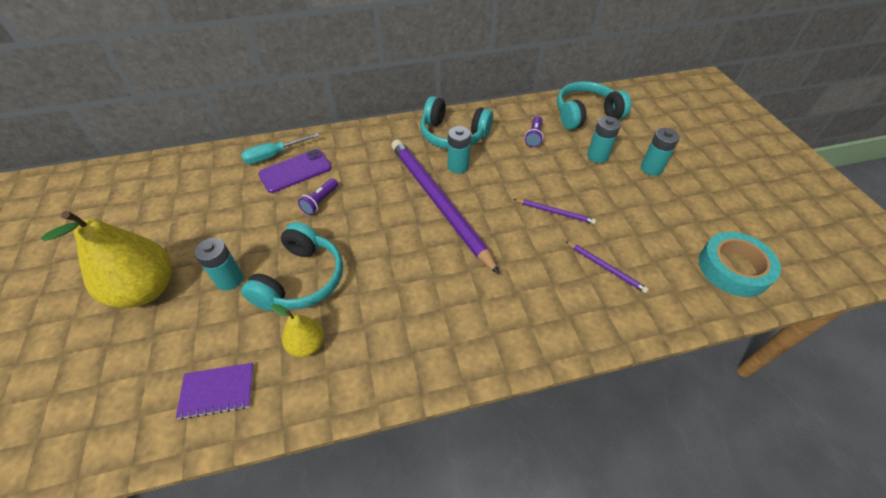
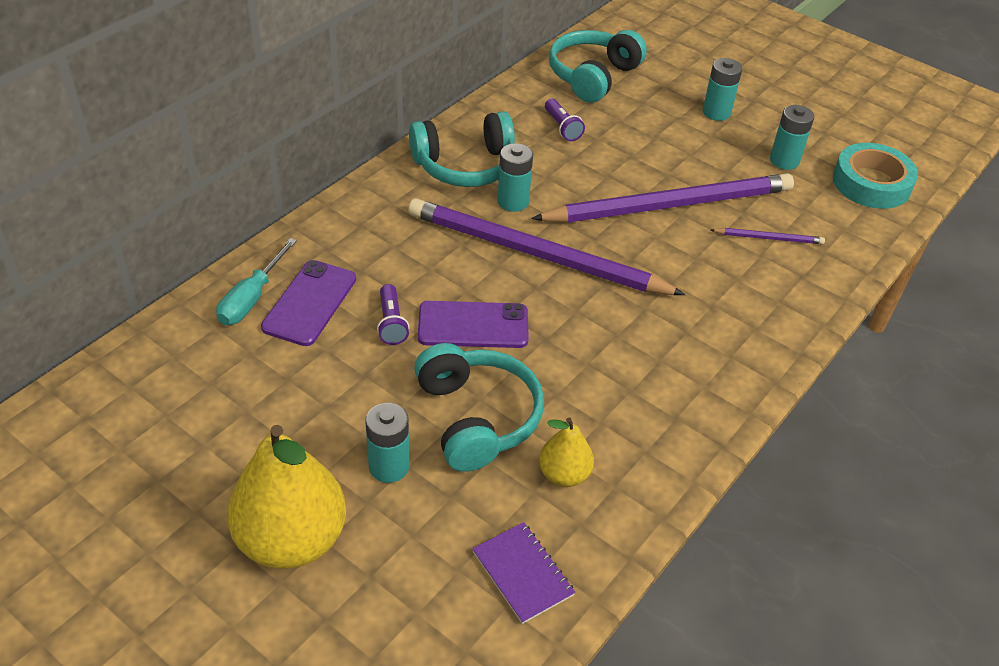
camera: 40 degrees left, 5 degrees down
purple notebook [176,363,254,420] -> purple notebook turned 75 degrees counterclockwise [472,522,575,624]
purple pencil [514,199,596,224] -> purple pencil [531,173,794,223], size x2.49
turquoise battery [587,116,621,163] -> turquoise battery moved to [770,105,814,170]
none -> purple phone [418,301,529,348]

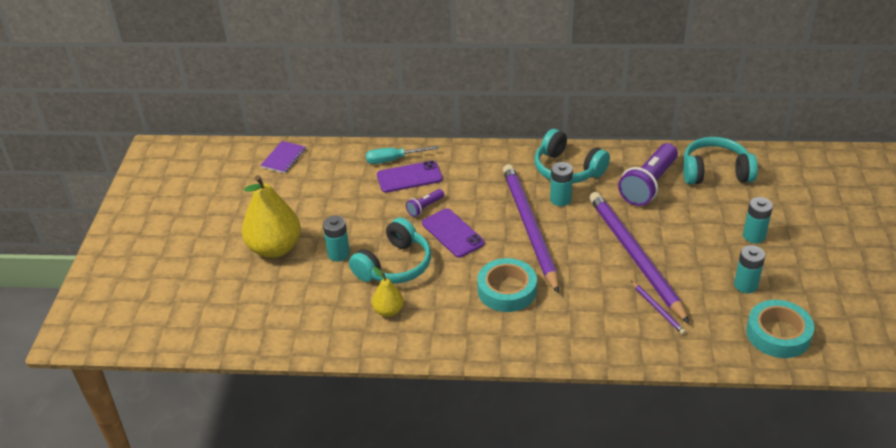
camera: 60 degrees right, 5 degrees down
purple notebook [472,522,575,624] -> purple notebook moved to [260,141,306,173]
purple pencil [531,173,794,223] -> purple pencil turned 150 degrees counterclockwise [589,192,690,324]
purple flashlight [545,99,585,141] -> purple flashlight [618,143,678,206], size x2.09
none -> turquoise tape [477,258,537,312]

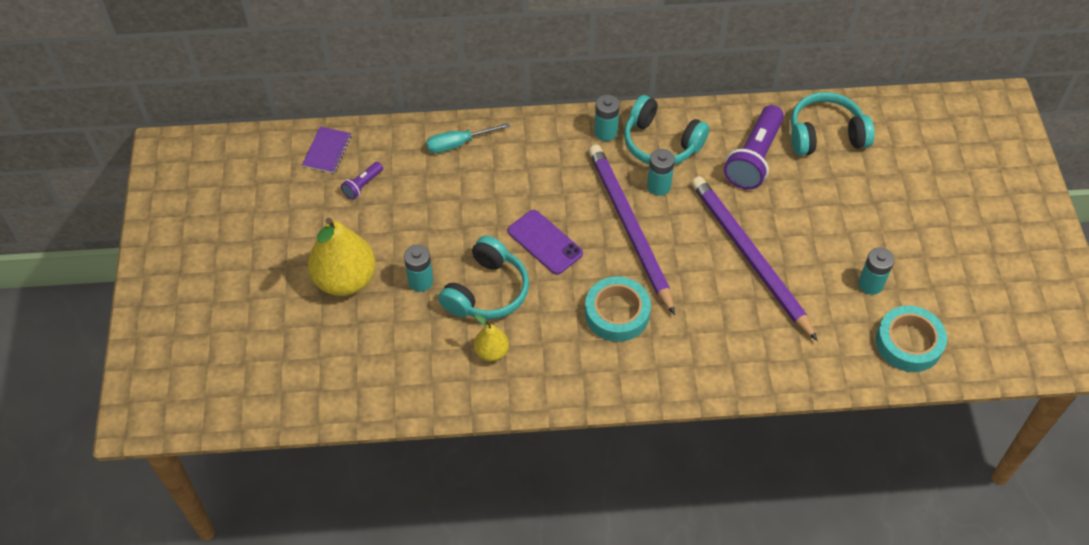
camera: 10 degrees left, 15 degrees up
purple phone [377,161,443,193] -> none
purple flashlight [406,189,444,217] -> purple flashlight moved to [341,162,383,200]
purple pencil [631,281,686,335] -> none
turquoise battery [743,197,773,243] -> turquoise battery moved to [594,95,620,141]

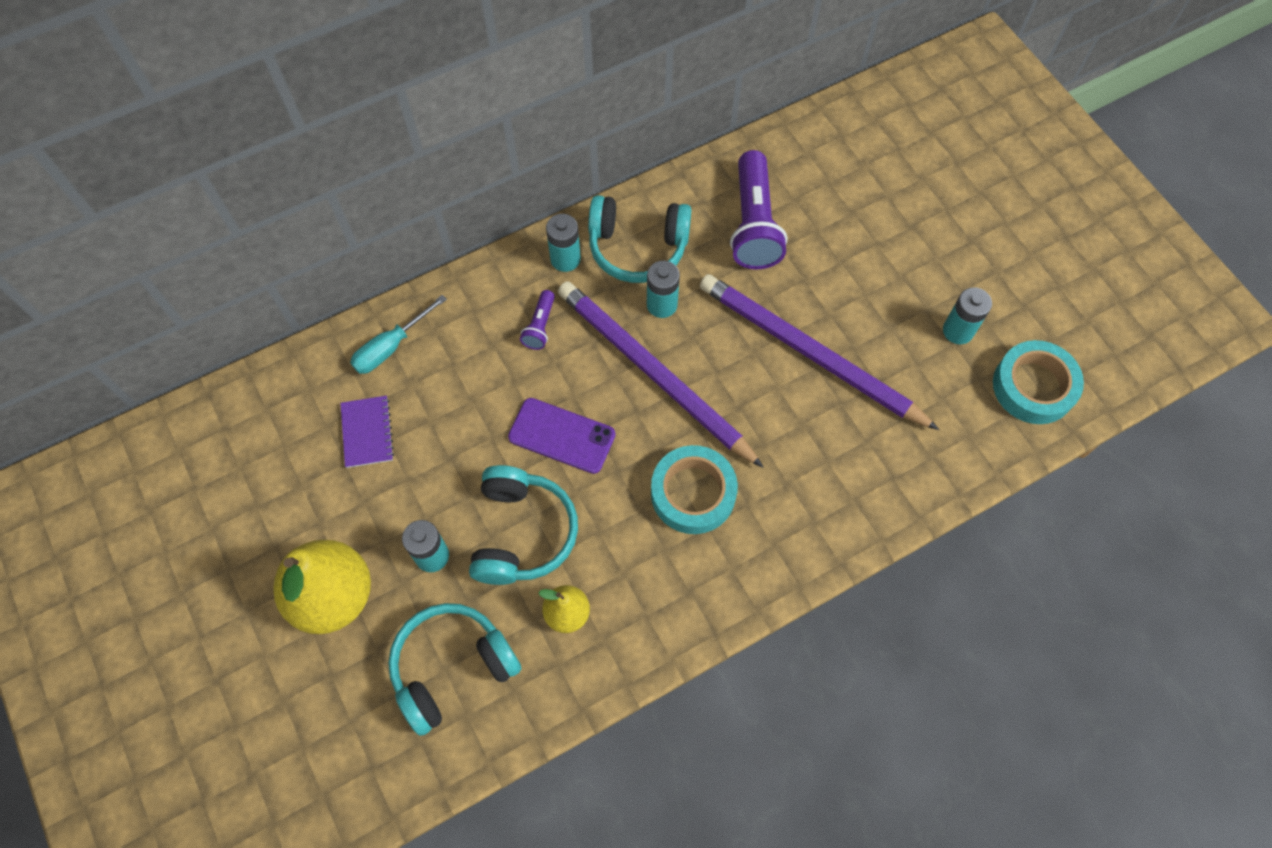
camera: 25 degrees left, 10 degrees up
purple notebook [302,127,351,173] -> purple notebook moved to [340,396,394,468]
purple flashlight [341,162,383,200] -> purple flashlight moved to [520,290,555,350]
turquoise headphones [791,92,875,156] -> turquoise headphones moved to [388,603,521,736]

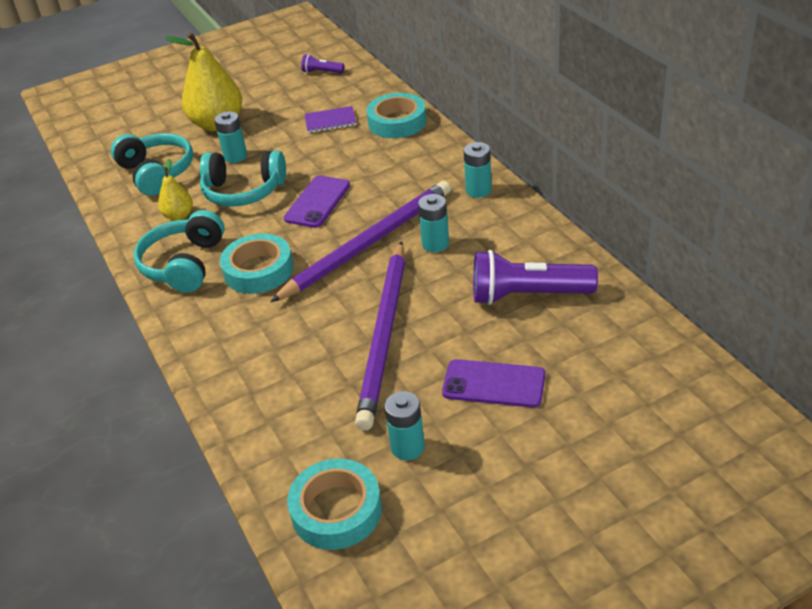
camera: 95 degrees right, 25 degrees down
turquoise screwdriver [350,295,447,374] -> turquoise tape [366,93,427,138]
purple flashlight [520,290,555,350] -> purple flashlight moved to [301,54,344,73]
turquoise headphones [588,195,691,283] -> turquoise headphones moved to [133,210,225,293]
purple pencil [700,274,939,430] -> purple pencil turned 150 degrees clockwise [355,241,405,431]
none -> purple phone [442,359,545,408]

